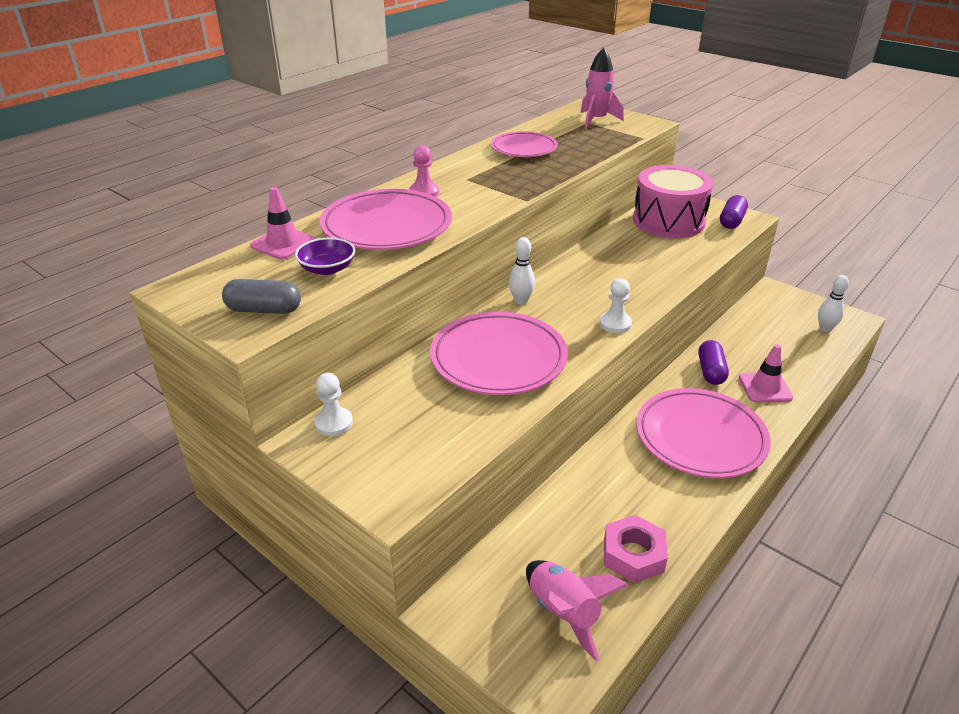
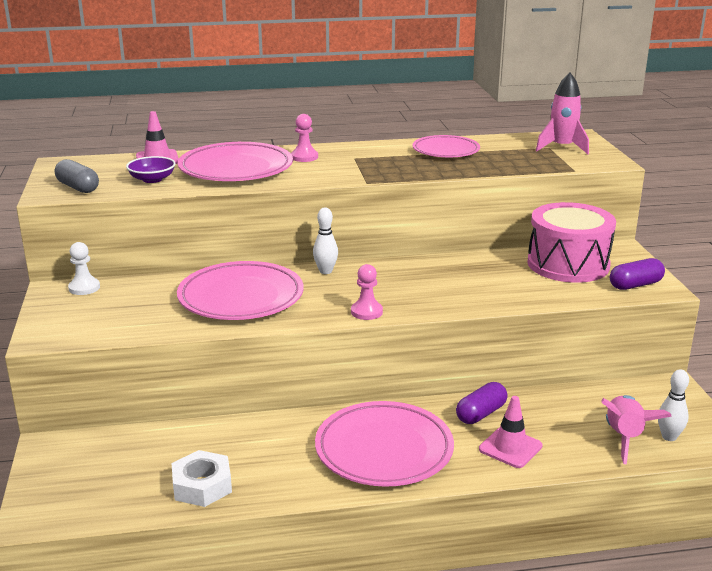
camera: 40 degrees right, 10 degrees down
pink rocket [526,560,629,662] -> pink rocket moved to [601,395,672,465]
white pawn [600,278,632,333] -> pink pawn [351,264,383,320]
pink nut [604,515,668,583] -> white nut [172,450,232,507]

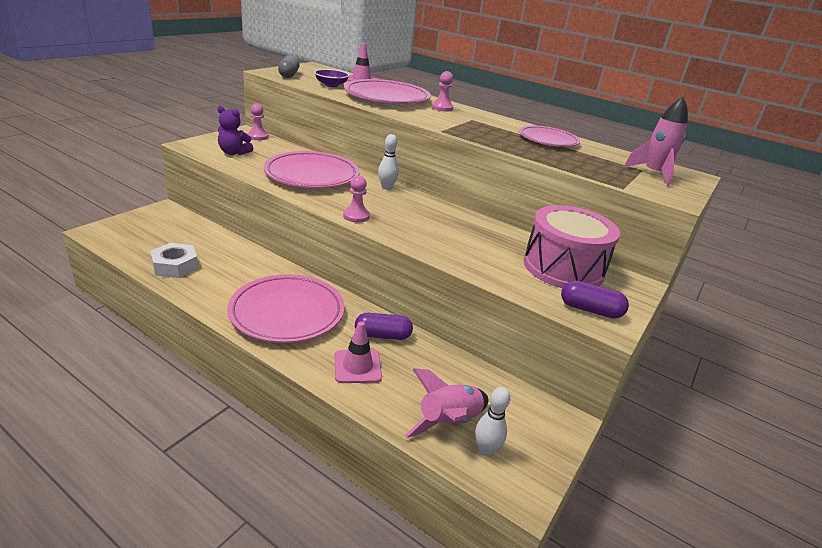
camera: 40 degrees right, 5 degrees up
white pawn [68,242,100,295] -> pink pawn [247,103,268,140]
none -> purple teddy bear [217,106,253,155]

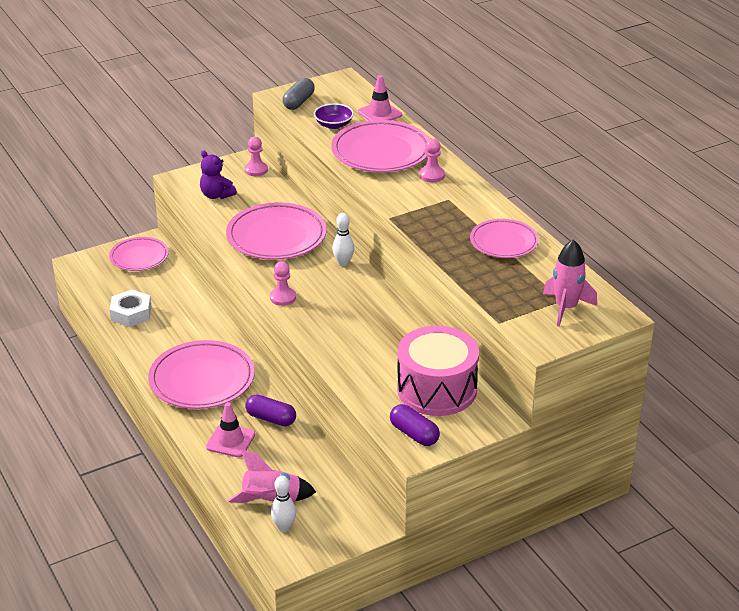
camera: 30 degrees right, 5 degrees up
none -> pink plate [109,237,169,271]

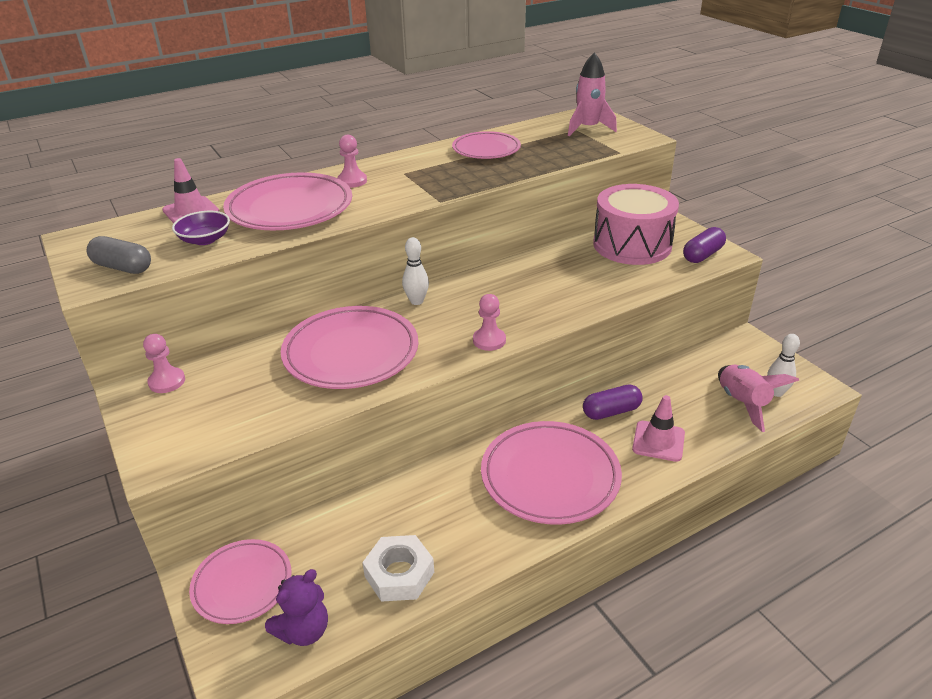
camera: 90 degrees left, 0 degrees up
purple teddy bear [200,150,237,199] -> purple teddy bear moved to [265,569,328,646]
purple capsule [246,394,296,426] -> purple capsule turned 45 degrees clockwise [583,384,643,420]

